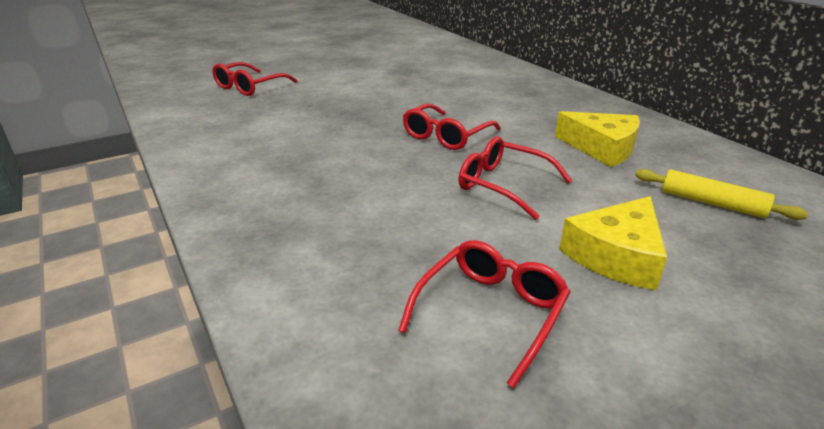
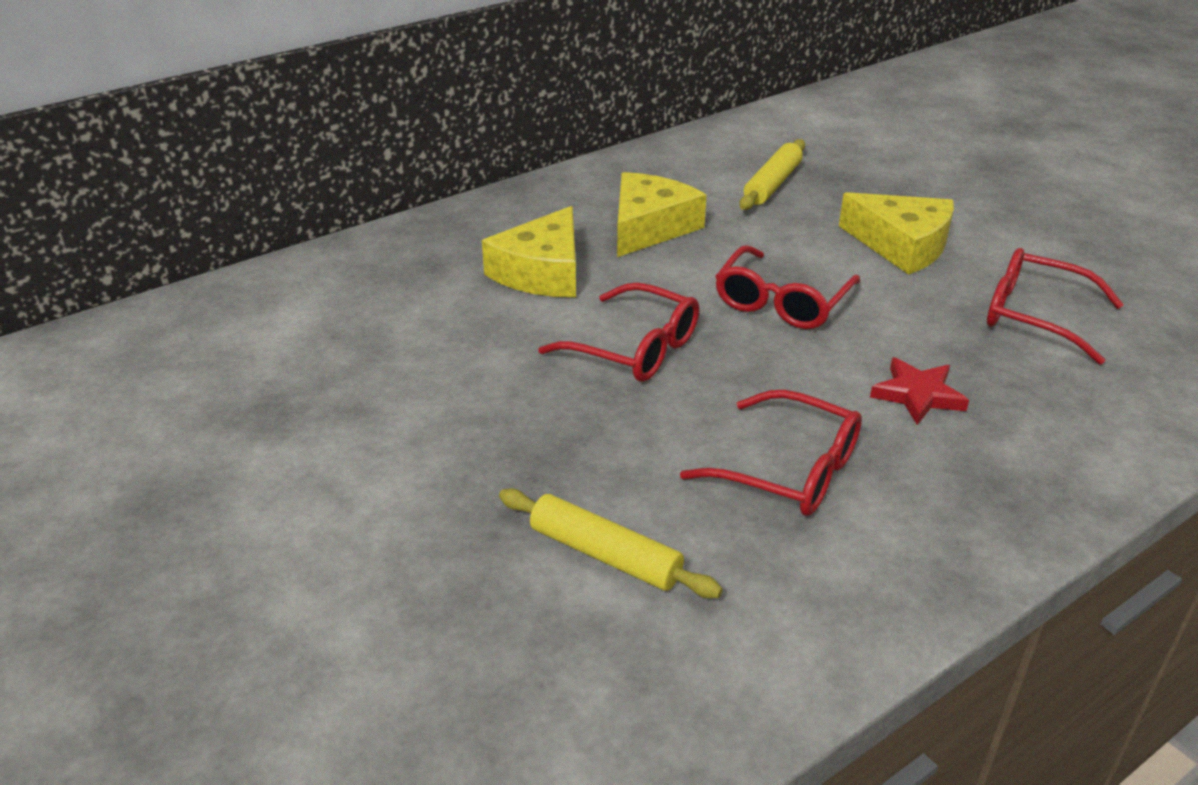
camera: 95 degrees left, 5 degrees up
red glasses [212,62,298,96] -> red glasses moved to [680,390,862,516]
none -> yellow cheese [482,206,576,297]
none -> yellow rolling pin [499,489,723,598]
none -> red star [870,357,969,425]

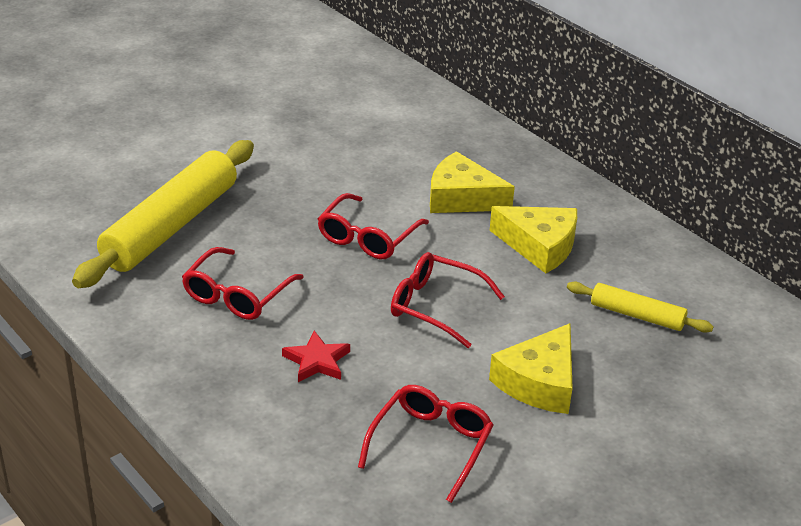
camera: 85 degrees right, 0 degrees up
yellow rolling pin [499,489,723,598] -> yellow rolling pin [72,140,254,288], size x2.00

